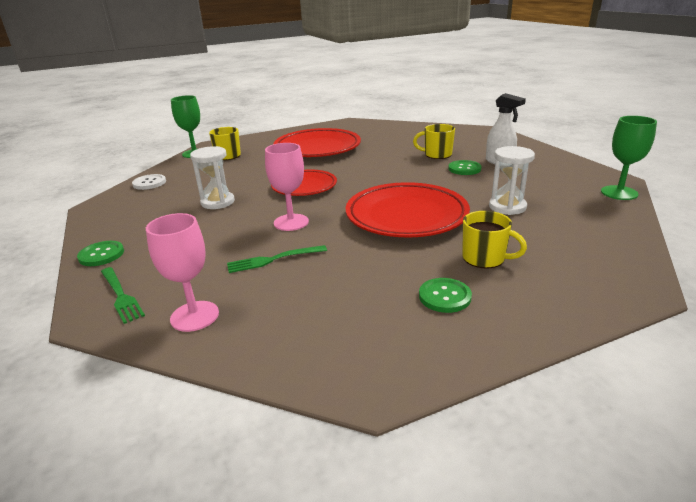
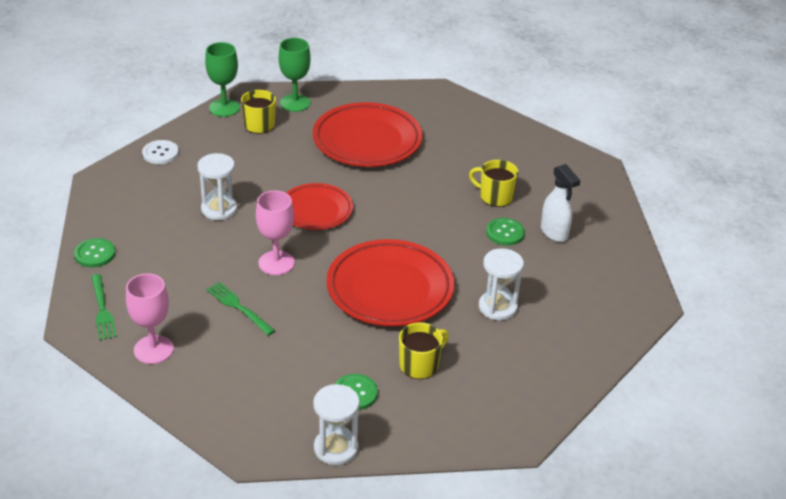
camera: 15 degrees right, 10 degrees up
green fork [227,245,327,273] -> green fork turned 45 degrees clockwise [207,282,275,336]
yellow mug [462,211,527,268] -> yellow mug turned 90 degrees counterclockwise [399,322,449,379]
green goblet [601,116,657,200] -> green goblet moved to [278,38,311,112]
none -> white hourglass [313,384,360,465]

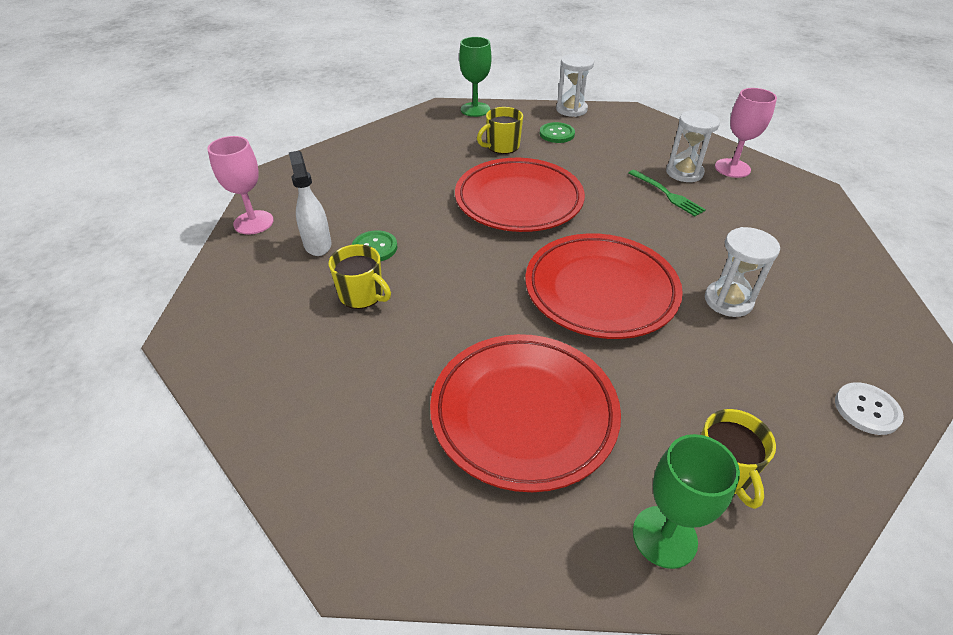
camera: 170 degrees left, 5 degrees up
green button [74,238,115,268] -> none
green fork [91,274,117,340] -> none
green goblet [205,42,240,117] -> green goblet moved to [459,37,492,117]
pink goblet [256,191,295,275] -> pink goblet moved to [207,136,274,235]
red plate [286,183,353,230] -> red plate [525,233,683,339], size x1.60
white hourglass [479,248,524,320] -> white hourglass moved to [666,110,720,182]

